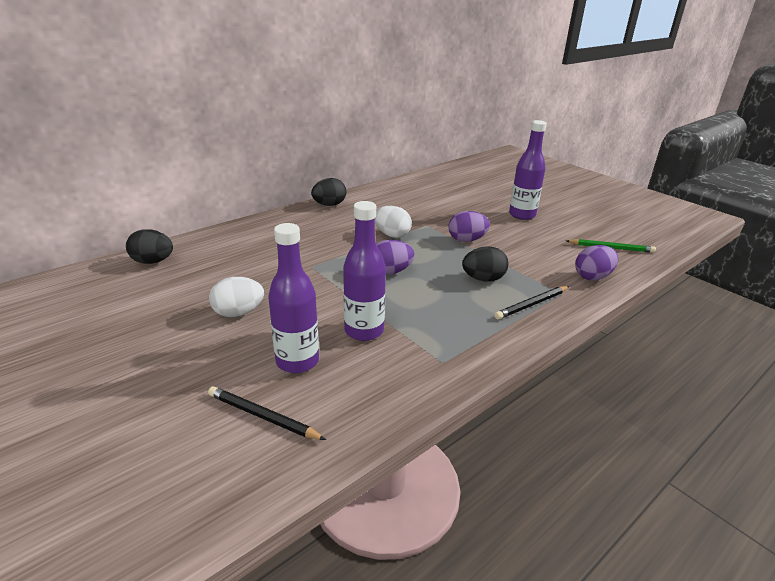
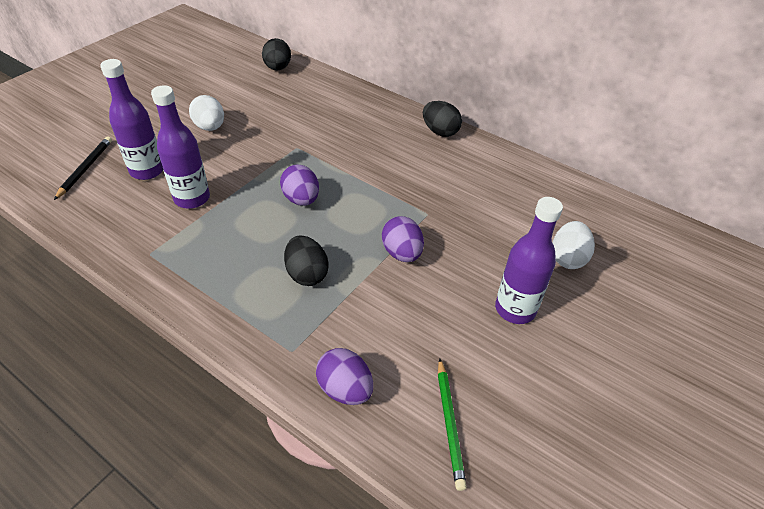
camera: 75 degrees right, 15 degrees up
white egg [375,206,412,238] -> white egg moved to [553,221,595,269]
black pencil [494,286,569,320] -> none

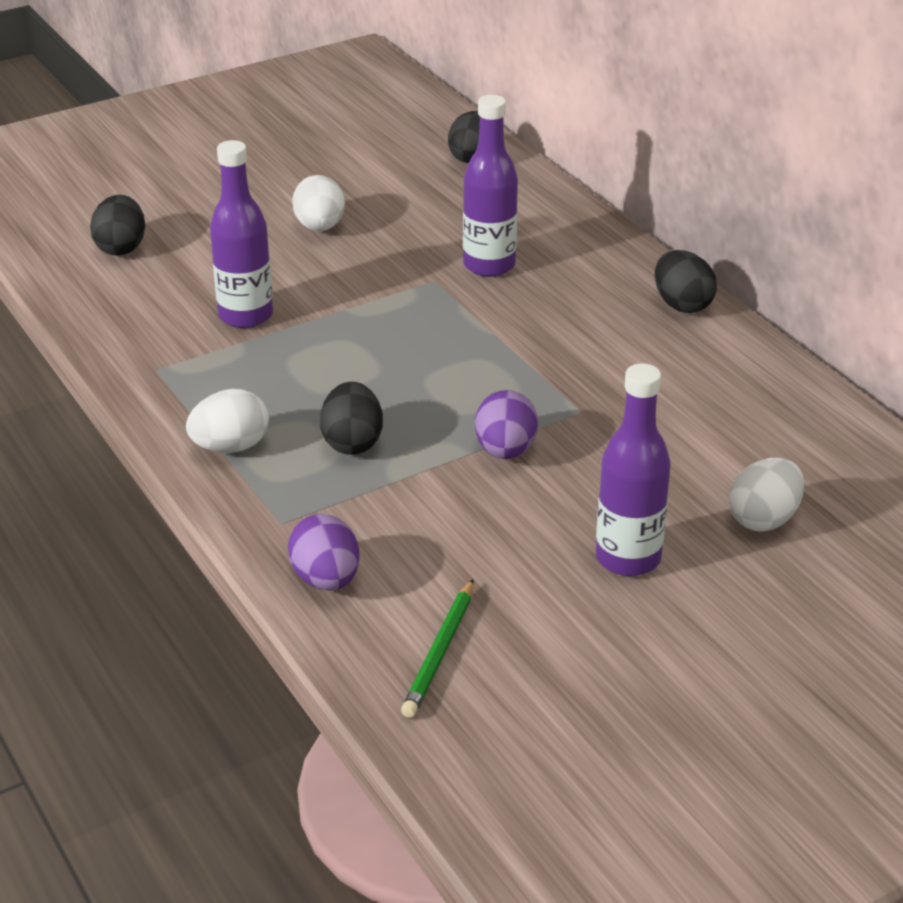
camera: 25 degrees right, 10 degrees down
black pencil [54,136,112,200] -> black egg [90,195,145,256]
purple bottle [100,59,163,180] -> purple bottle moved to [463,95,518,277]
purple egg [280,165,319,206] -> none
none -> white egg [186,389,269,453]

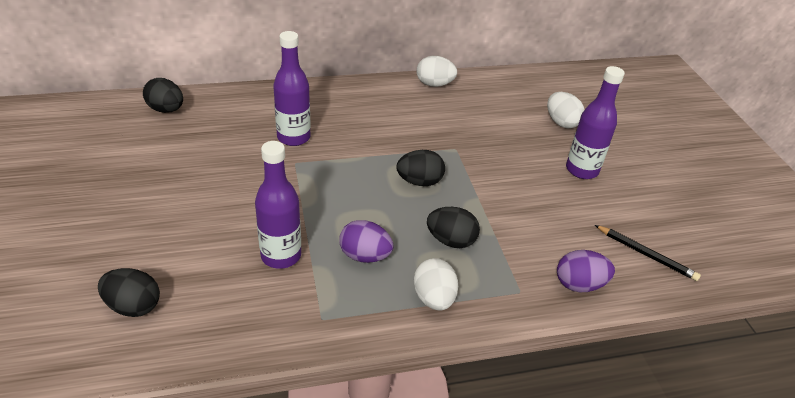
camera: 75 degrees left, 5 degrees up
white egg [292,175,345,231] -> white egg moved to [417,56,457,87]
green pencil [401,579,473,718] -> black pencil [595,225,701,281]
purple egg [475,390,538,459] -> purple egg moved to [339,220,394,263]
black egg [655,250,717,313] -> black egg moved to [397,150,445,186]

